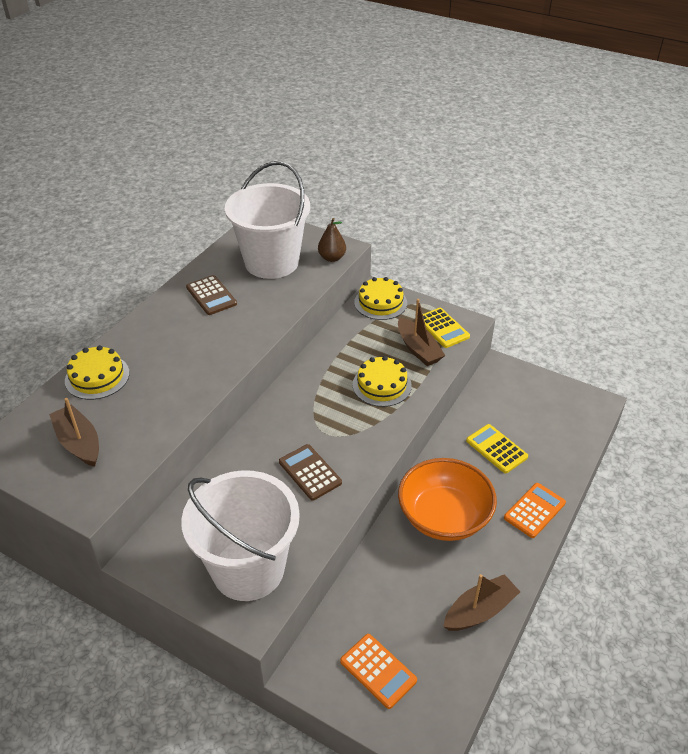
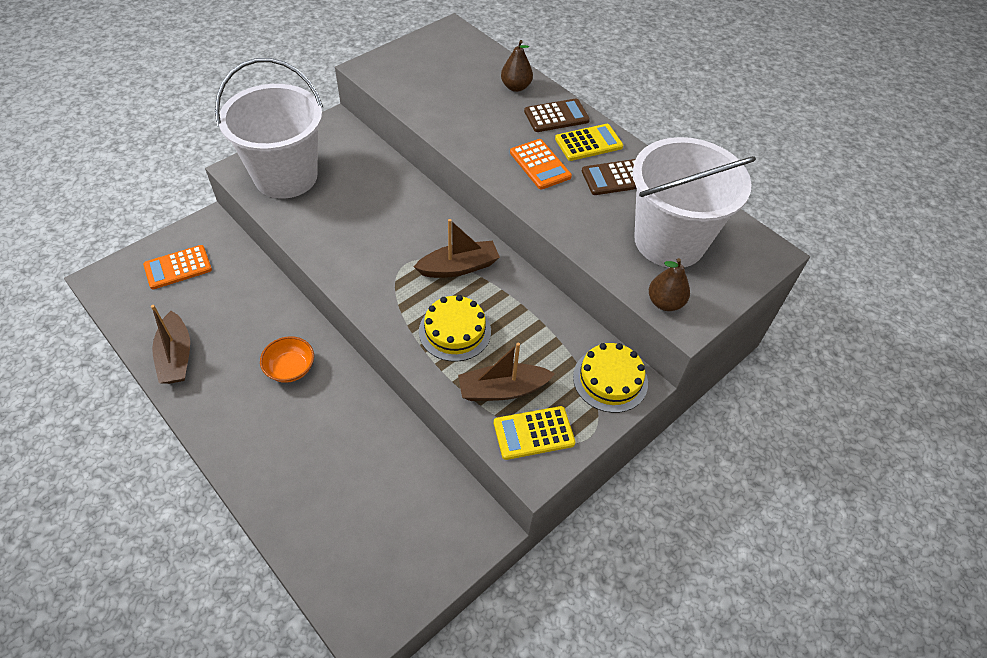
camera: 105 degrees right, 10 degrees up
brown boat [49,398,99,467] -> brown boat moved to [414,219,500,278]
yellow cake [65,345,130,400] -> brown pear [501,40,533,92]
brown calculator [279,444,342,501] -> brown calculator moved to [524,98,590,132]
orange bowl [398,458,497,541] -> orange bowl [260,336,314,383], size x0.50
yellow calculator [466,424,528,473] -> yellow calculator moved to [555,124,623,161]
orange calculator [504,483,566,538] -> orange calculator moved to [510,139,572,190]

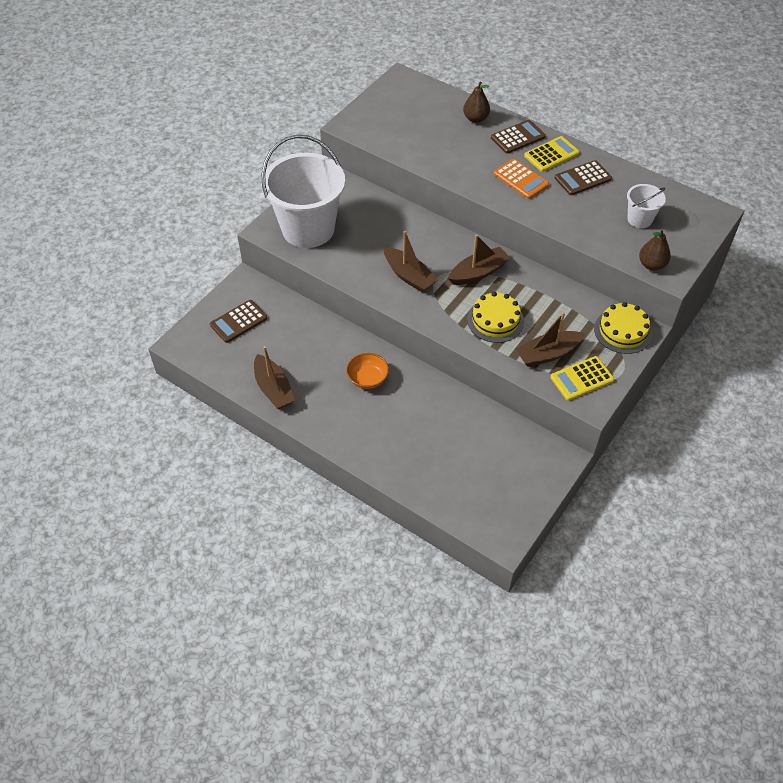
camera: 10 degrees left, 0 degrees up
orange calculator [143,245,212,289] -> brown calculator [210,300,267,343]
white bucket [633,137,756,268] -> white bucket [627,184,666,228], size x0.45
none -> brown boat [384,231,438,292]

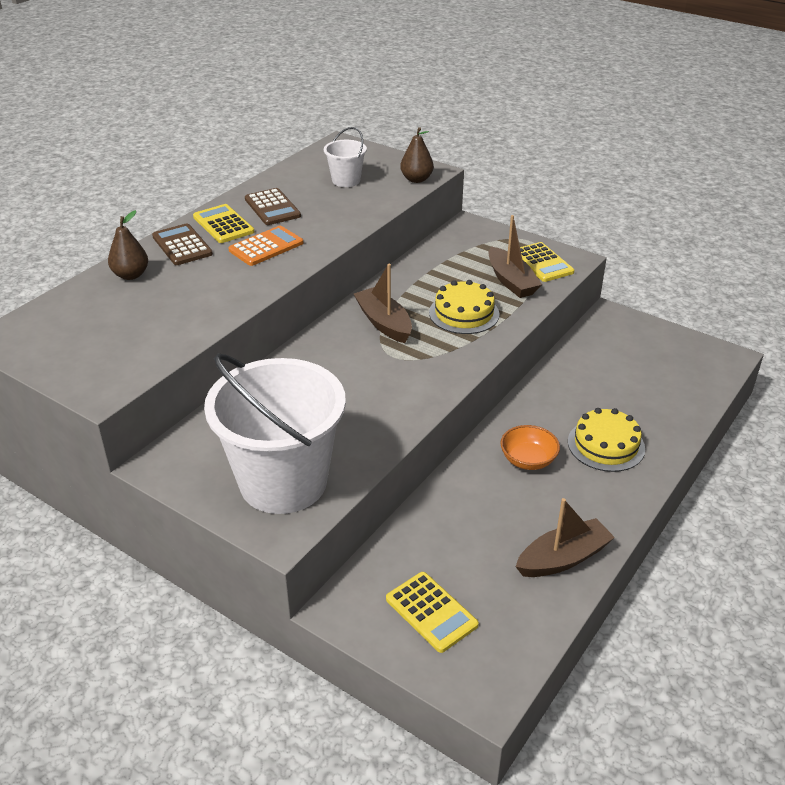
camera: 90 degrees left, 15 degrees down
brown calculator [210,300,267,343] -> yellow calculator [386,572,479,653]
brown boat [384,231,438,292] -> none
yellow cake [594,302,652,354] -> yellow cake moved to [568,408,645,472]

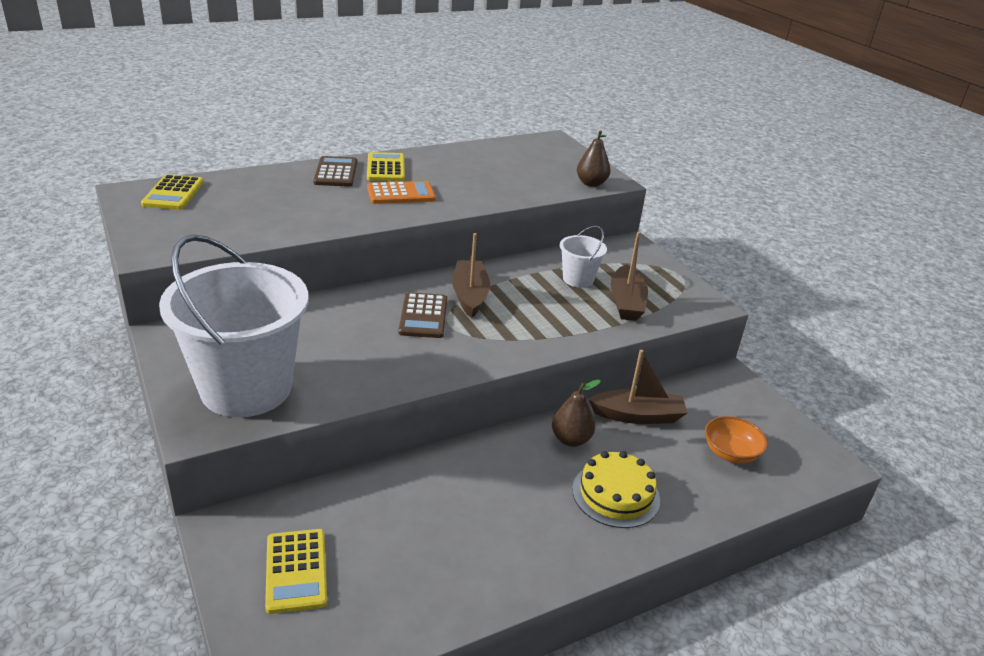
camera: 25 degrees right, 5 degrees down
brown pear [108,210,148,280] -> brown pear moved to [552,380,601,447]
brown calculator [245,188,301,225] -> brown calculator moved to [398,292,447,338]
white bucket [324,127,367,187] -> white bucket moved to [560,226,607,288]
yellow cake [429,280,500,334] -> none
orange bowl [500,425,560,470] -> orange bowl moved to [705,416,768,463]
brown boat [516,498,615,577] -> brown boat moved to [588,350,688,424]
yellow calculator [520,242,575,282] -> yellow calculator moved to [141,174,204,210]

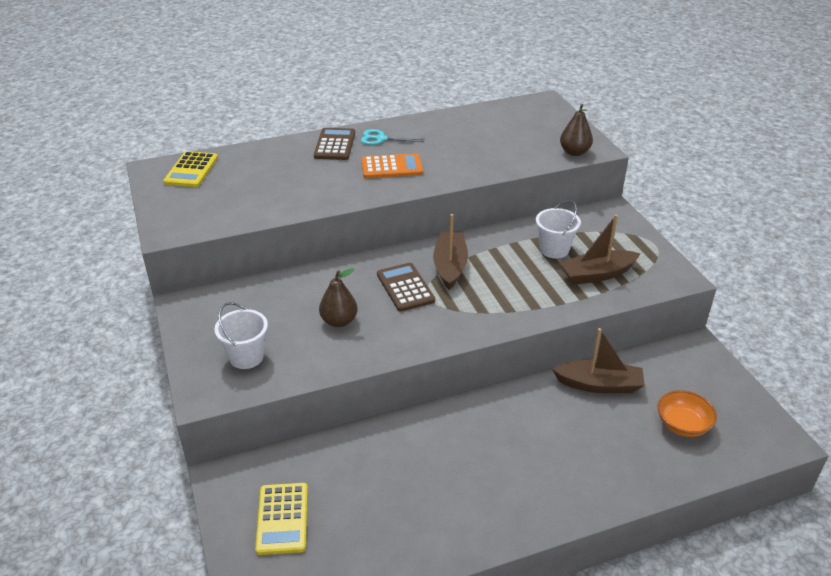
camera: 10 degrees right, 5 degrees up
white bucket [159,234,309,417] -> white bucket [214,302,268,369], size x0.45
yellow calculator [367,152,405,181] -> turquoise scissors [361,129,425,145]
brown calculator [398,292,447,338] -> brown calculator turned 150 degrees clockwise [377,263,435,312]
brown pear [552,380,601,447] -> brown pear moved to [319,268,358,327]
yellow cake [572,451,660,528] -> none
brown boat [611,232,648,321] -> brown boat turned 60 degrees clockwise [560,214,641,285]

